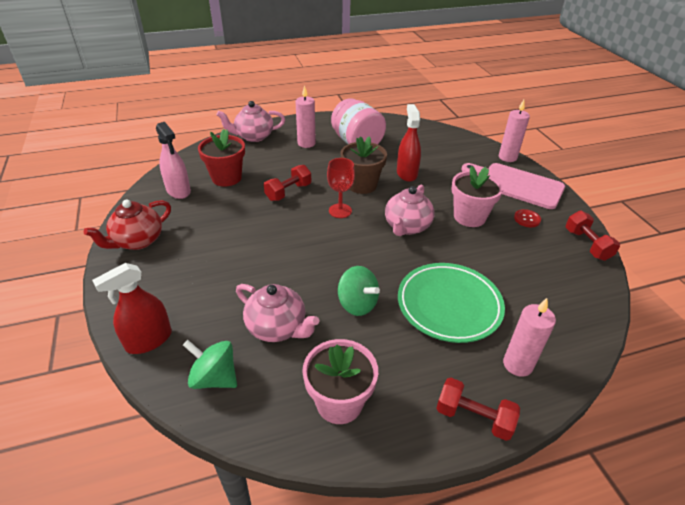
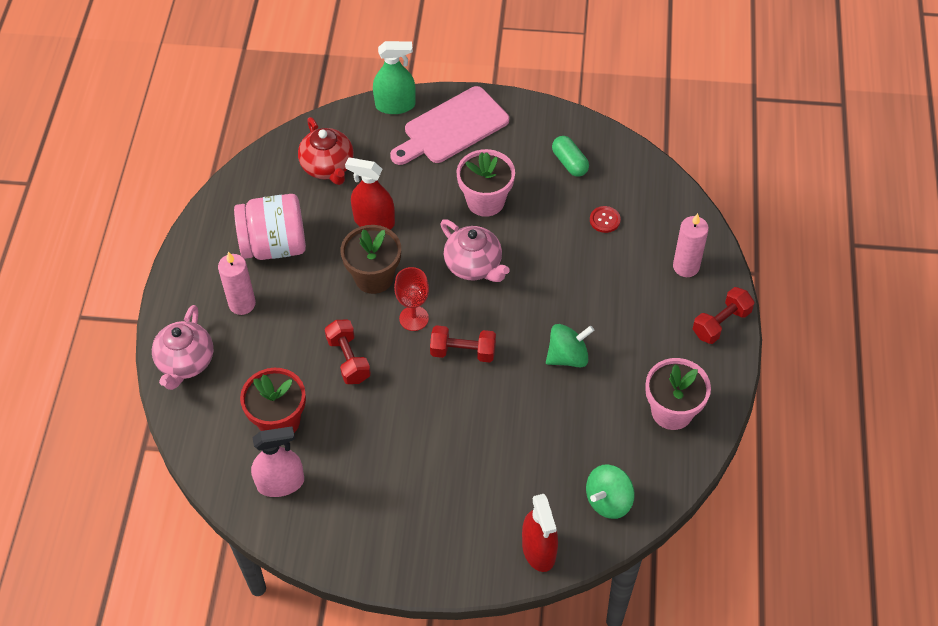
camera: 65 degrees left, 15 degrees up
red teapot [84,200,171,250] -> red teapot moved to [298,117,354,185]
pink teapot [236,284,319,342] -> none
green plate [398,263,505,343] -> none
pink candle [499,100,530,162] -> green spray bottle [373,41,416,114]
red button [514,209,541,227] -> red button moved to [590,206,621,233]
red dumbbell [566,211,620,261] -> red dumbbell moved to [430,325,496,362]
none -> green capsule [552,136,589,177]

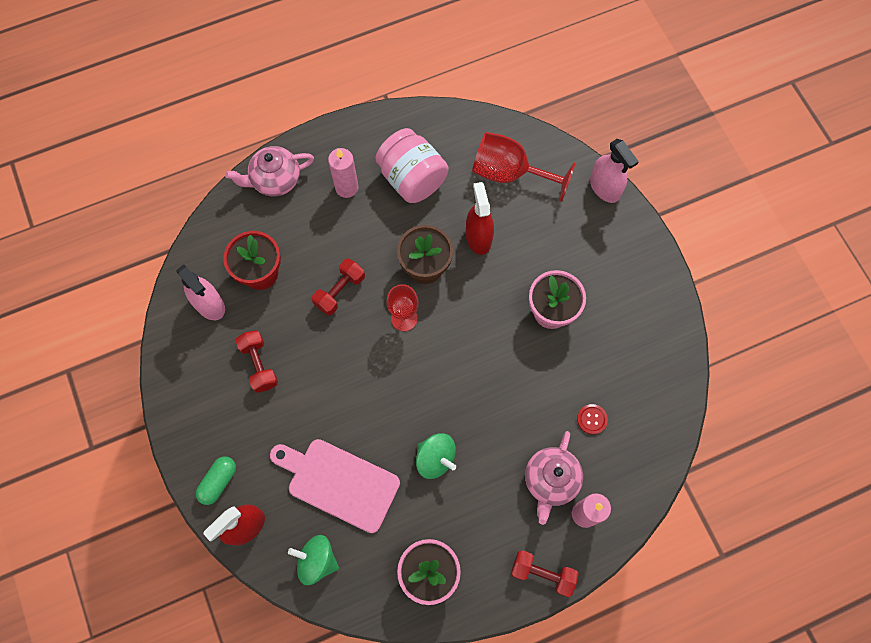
camera: 60 degrees right, 15 degrees up
red teapot [298,117,354,185] -> red goblet [472,132,576,202]
green spray bottle [373,41,416,114] -> pink spray bottle [590,139,639,203]
pink cutting board [390,86,509,165] -> pink cutting board moved to [270,439,400,533]
red dumbbell [430,325,496,362] -> red dumbbell moved to [235,330,278,393]
pink teapot [440,219,510,282] -> pink teapot moved to [525,431,583,525]
green capsule [552,136,589,177] -> green capsule moved to [196,456,236,505]

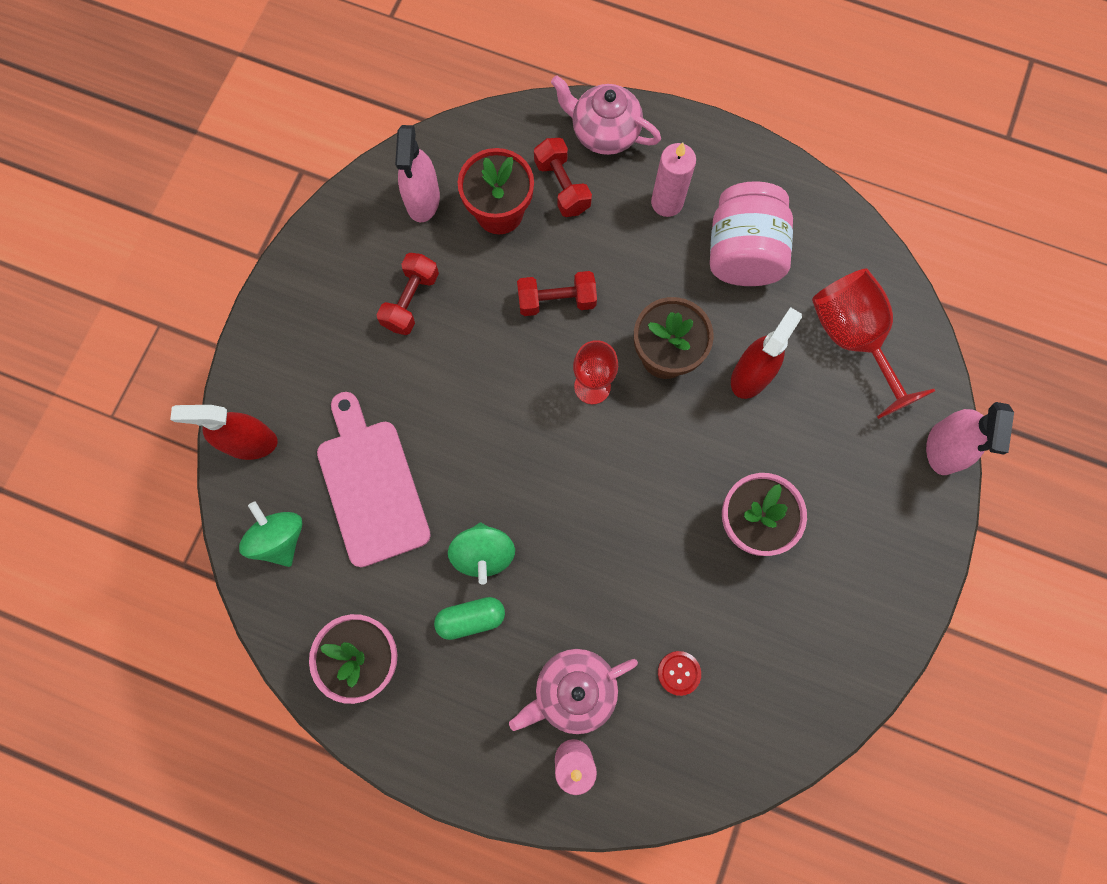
camera: 45 degrees right, 5 degrees up
green capsule [196,456,236,505] -> green capsule moved to [434,597,505,640]
red dumbbell [511,550,579,597] -> red dumbbell moved to [534,138,592,217]

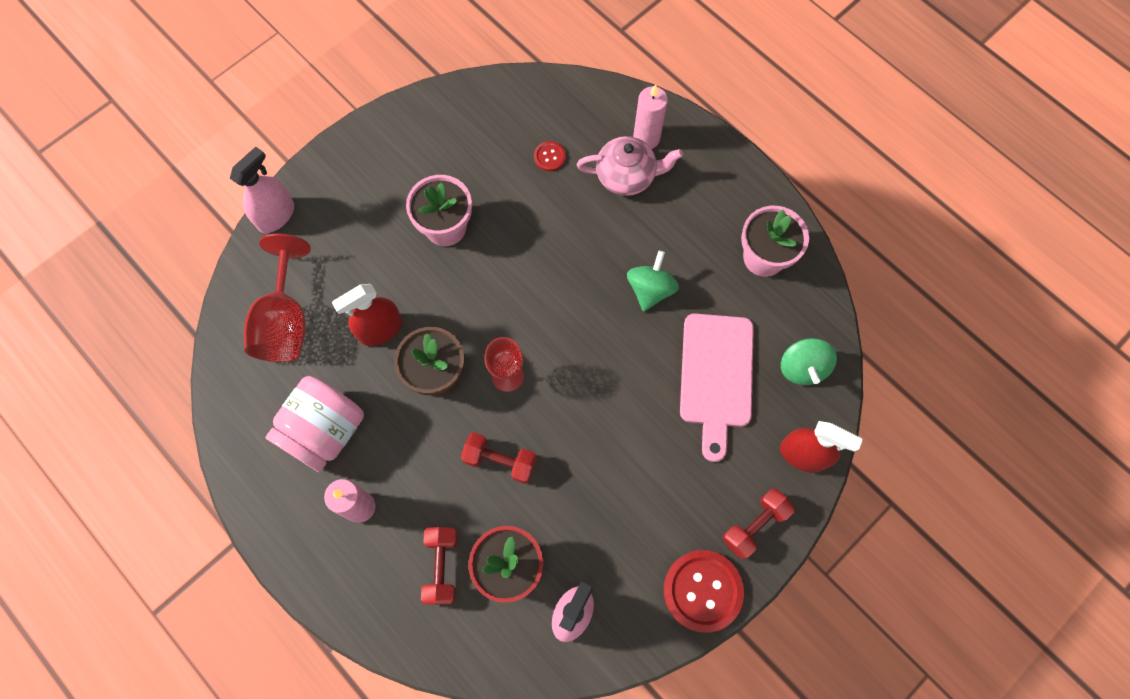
camera: 155 degrees left, 5 degrees down
red dumbbell [376,253,439,335] -> red dumbbell moved to [722,489,795,559]
green capsule [434,597,505,640] -> none
pink teapot [551,75,661,155] -> none
none -> red button [664,550,744,633]

